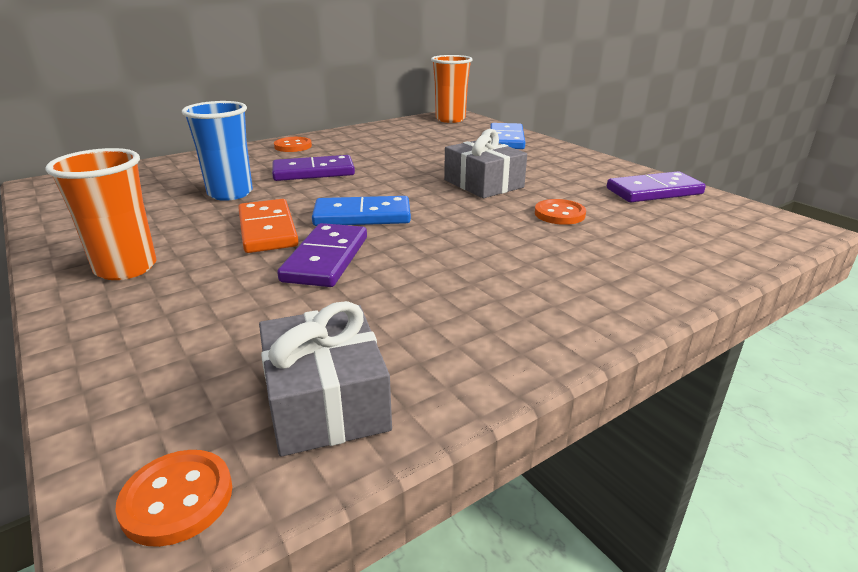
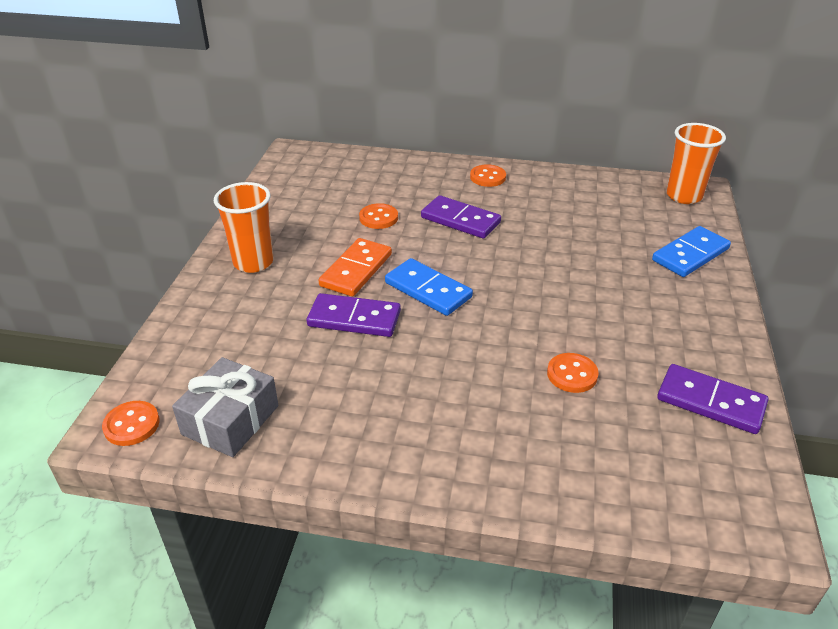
camera: 45 degrees right, 10 degrees up
blue cup [182,101,253,201] -> orange button [359,203,398,229]
purple domino [277,223,367,287] -> purple domino turned 45 degrees clockwise [307,293,401,337]
grey gift [444,129,527,198] -> none

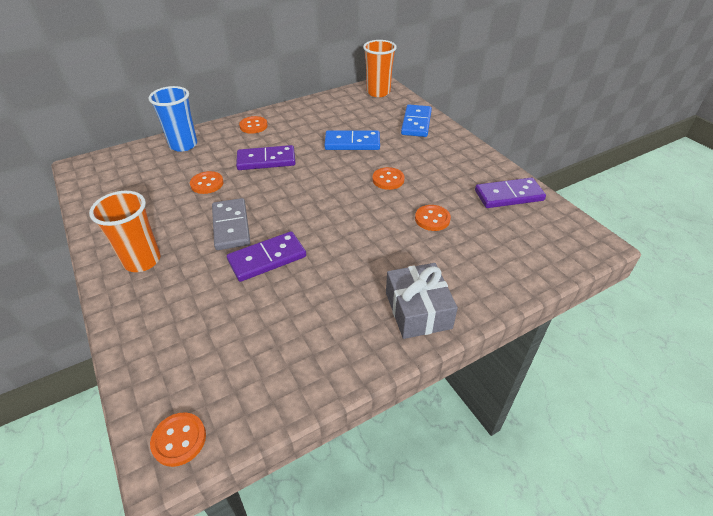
camera: 40 degrees left, 5 degrees up
grey gift [172,357,279,457] -> grey gift moved to [386,263,458,339]
orange domino [319,238,392,297] -> grey domino [212,198,250,250]
blue domino [385,258,473,316] -> blue domino moved to [324,130,380,150]
none -> blue cup [148,86,197,152]
none -> orange button [373,167,404,190]

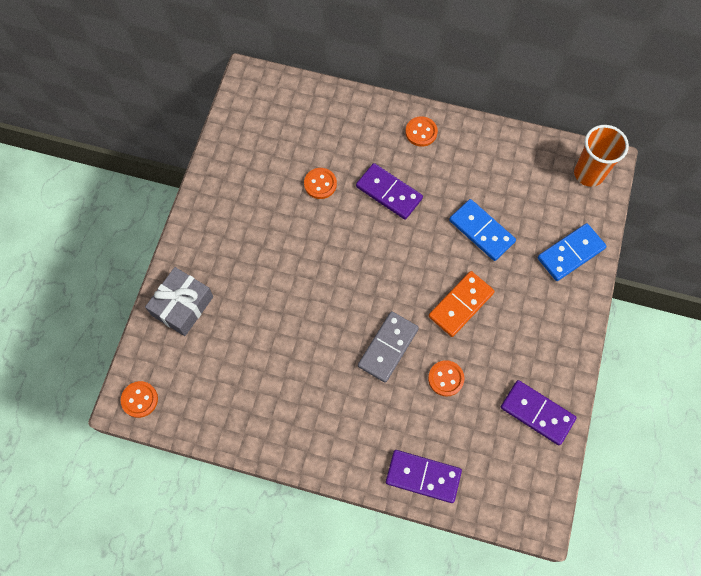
camera: 45 degrees right, 25 degrees up
orange cup [89,191,160,272] -> none
blue cup [148,86,197,152] -> none
grey domino [212,198,250,250] -> grey domino moved to [358,311,419,383]
purple domino [227,231,306,282] -> purple domino moved to [386,450,462,503]
orange button [373,167,404,190] -> orange domino [429,271,495,337]
grey gift [386,263,458,339] -> grey gift moved to [145,267,213,336]

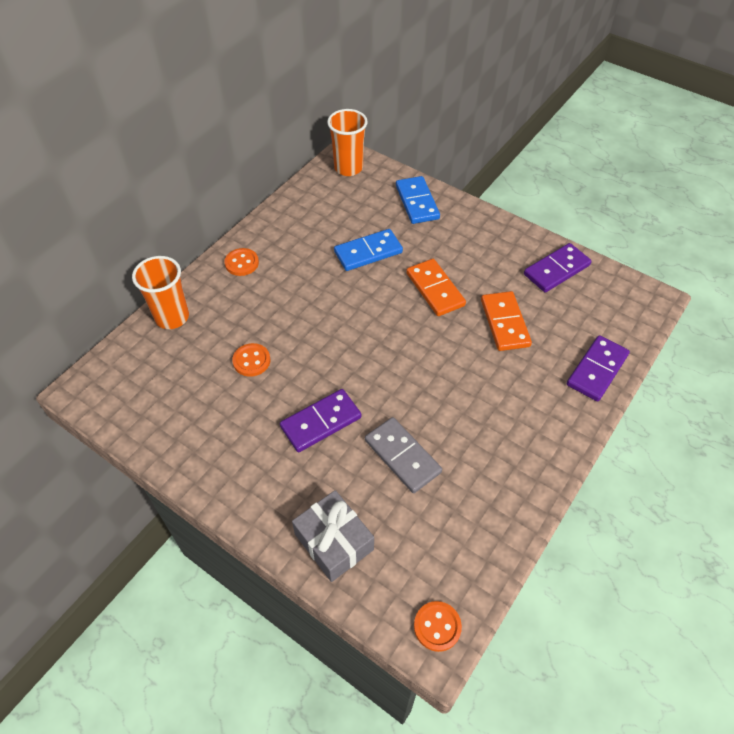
camera: 70 degrees left, 15 degrees down
purple domino [356,163,423,220] -> purple domino moved to [280,389,361,452]
grey domino [358,311,419,383] -> grey domino moved to [365,417,442,493]
orange button [428,360,465,397] -> orange domino [481,291,532,351]
none -> orange cup [132,256,189,329]

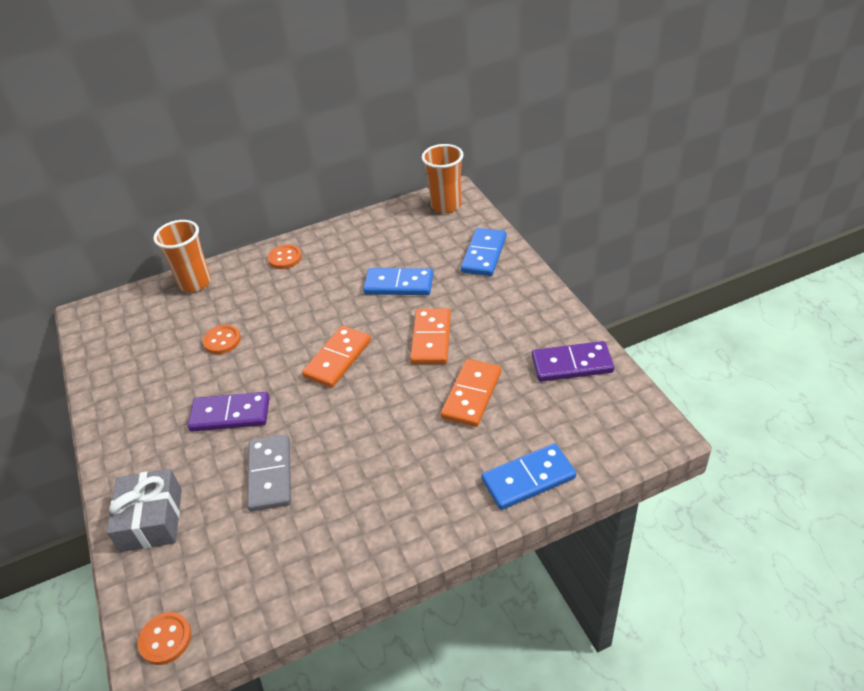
camera: 35 degrees right, 10 degrees down
purple domino [567,335,630,402] -> blue domino [481,444,576,510]
none -> orange domino [302,326,371,388]

